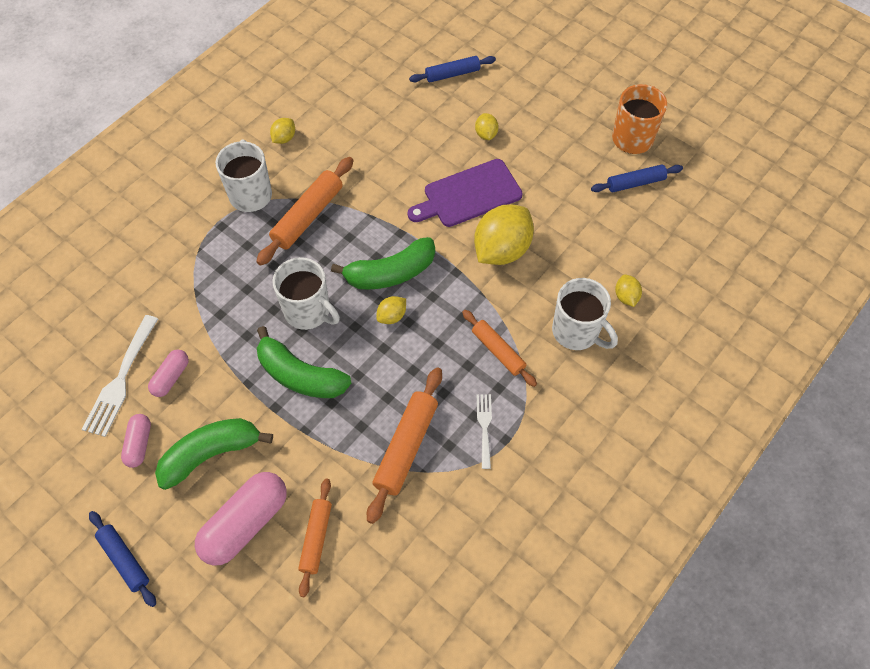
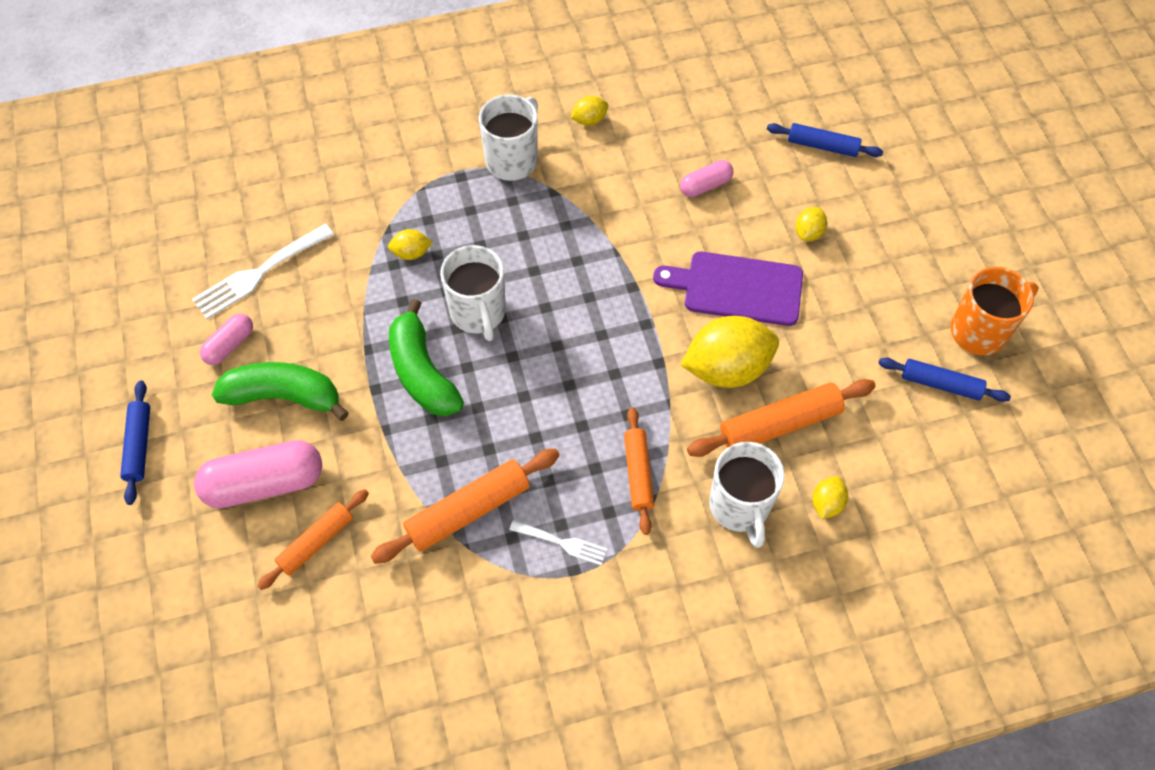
camera: 35 degrees right, 0 degrees up
pink capsule [148,350,189,397] -> pink capsule moved to [680,160,734,197]
orange rolling pin [256,157,354,266] -> orange rolling pin moved to [687,379,876,457]
green banana [331,237,435,289] -> none
yellow lemon [377,296,406,324] -> yellow lemon moved to [388,229,432,260]
white fork [477,394,492,469] -> white fork turned 75 degrees clockwise [509,520,607,565]

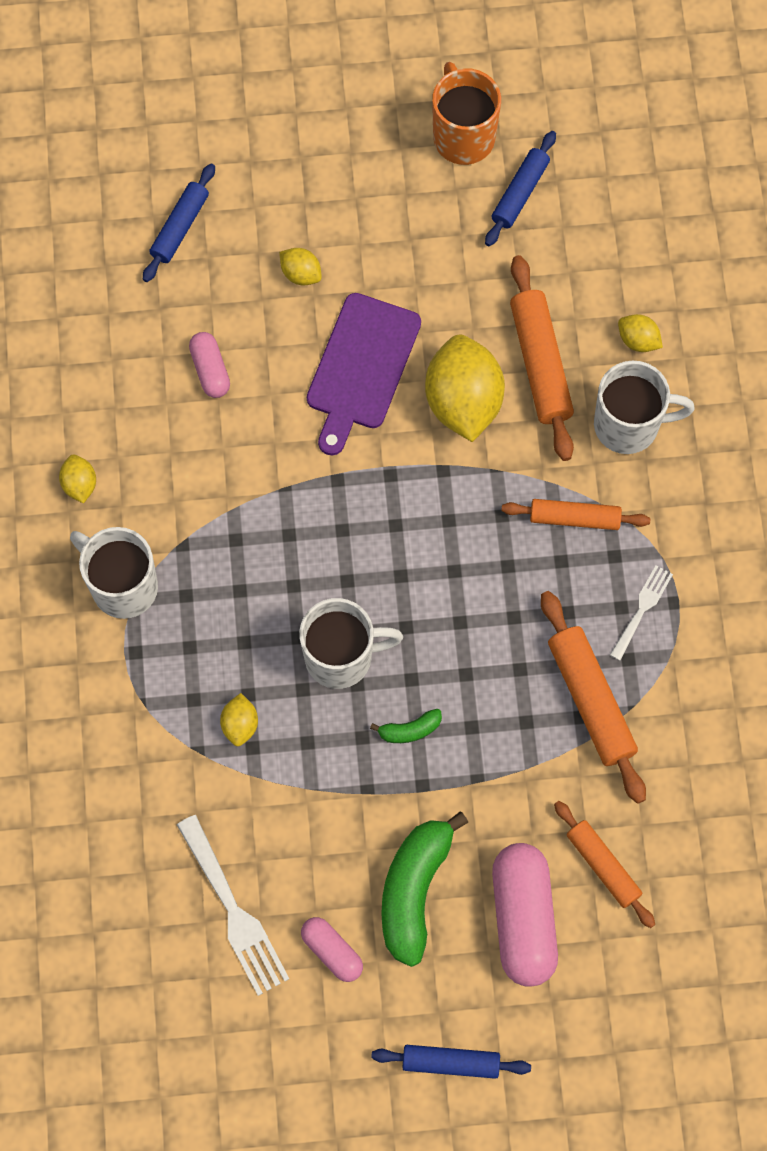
camera: 80 degrees left, 10 degrees up
green banana [389,299,464,416] -> green banana [370,709,442,743], size x0.46

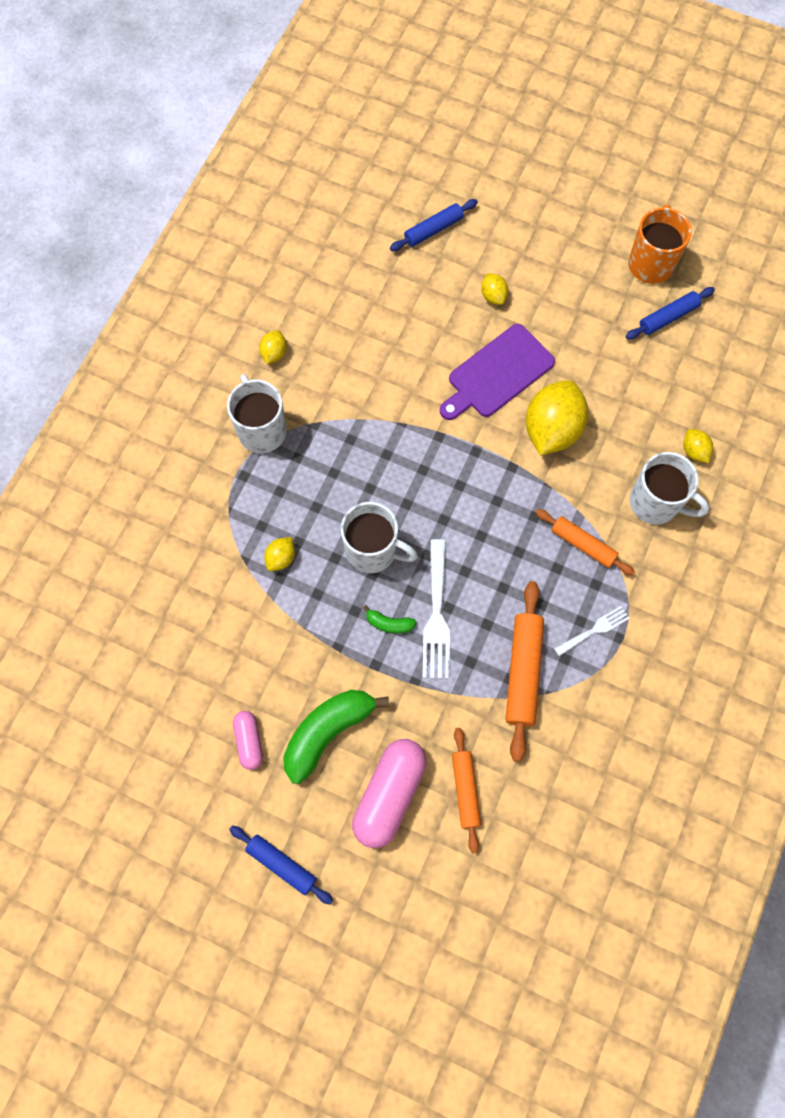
camera: 30 degrees right, 0 degrees up
white fork [177,815,289,996] -> white fork moved to [423,539,450,679]
pink capsule [189,332,230,398] -> none
orange rolling pin [510,255,574,461] -> none

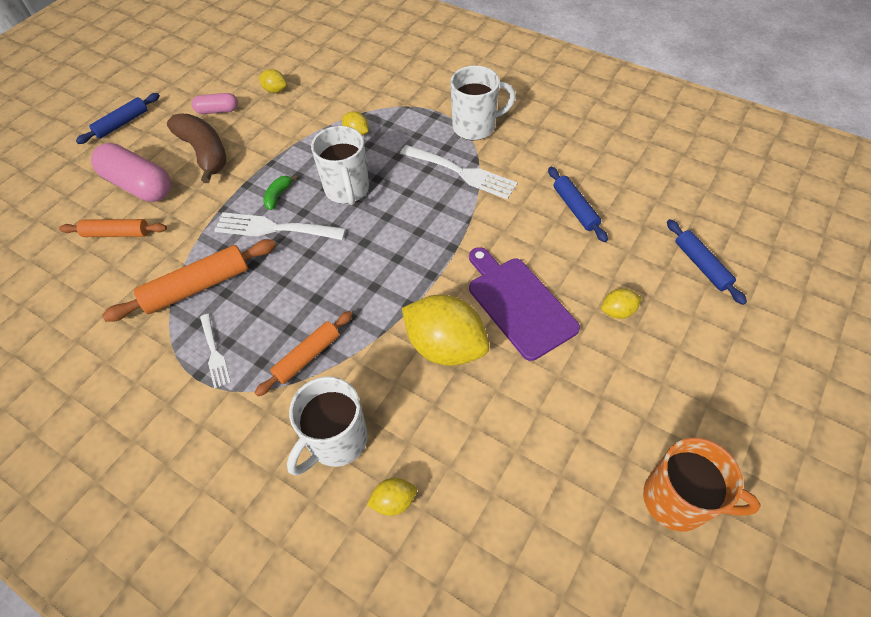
camera: 100 degrees right, 15 degrees down
yellow lemon [259,330,287,364] -> yellow lemon moved to [259,69,287,93]
green banana [283,690,389,784] -> brown banana [167,114,226,183]
white mug [341,502,418,573] -> white mug turned 45 degrees counterclockwise [311,126,369,205]
orange rolling pin [505,581,544,762] -> orange rolling pin turned 45 degrees counterclockwise [102,239,276,322]
blue rolling pin [626,287,715,339] -> blue rolling pin moved to [548,167,608,242]
none -> white fork [400,145,518,199]

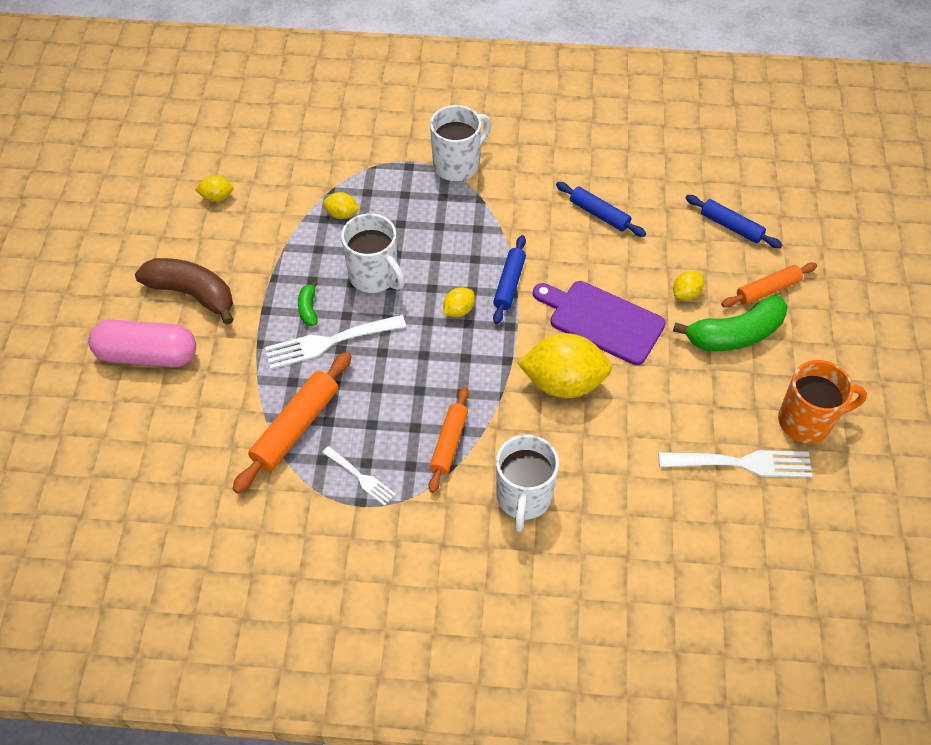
camera: 30 degrees left, 0 degrees up
orange rolling pin [59,219,167,237] -> orange rolling pin moved to [721,262,817,308]
blue rolling pin [76,93,160,144] -> blue rolling pin moved to [493,235,526,324]
pink capsule [192,93,238,114] -> none
yellow lemon [367,478,417,516] -> yellow lemon moved to [443,287,474,317]
white fork [400,145,518,199] -> white fork moved to [659,450,813,478]
none -> green banana [673,295,788,351]

